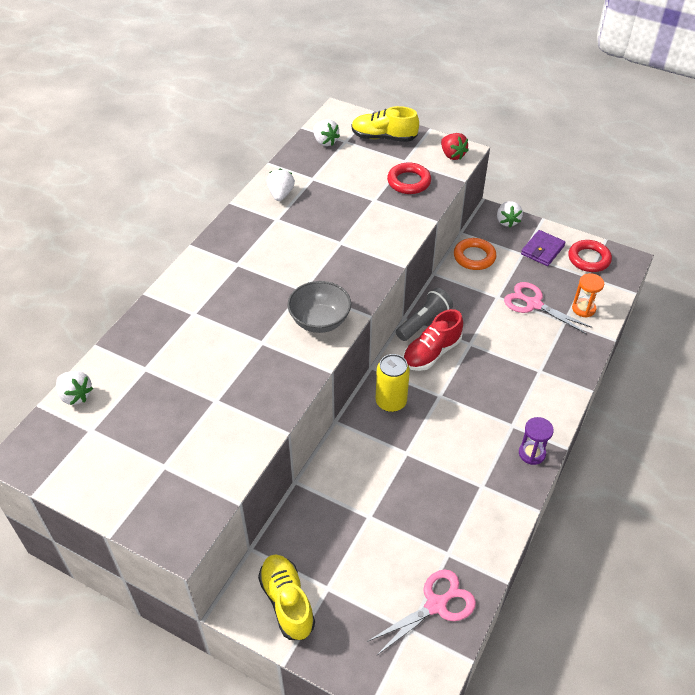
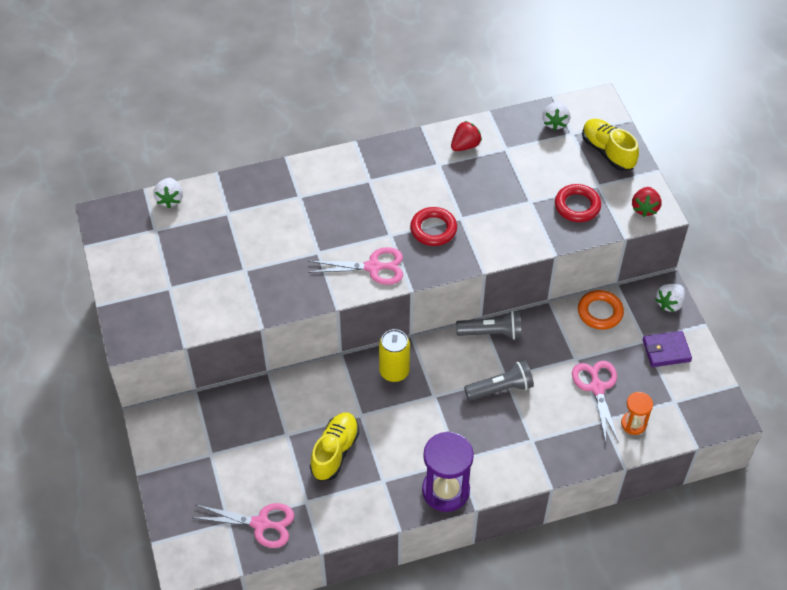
camera: 45 degrees right, 5 degrees up
yellow shoe [258,554,315,640] -> yellow shoe moved to [310,412,359,481]
white strawberry [267,169,295,201] -> red strawberry [451,121,482,151]
grey bowl [287,281,351,333] -> pink scissors [308,247,403,285]
red shoe [403,309,463,371] -> none
purple hourglass [519,417,554,465] -> purple hourglass [422,431,474,512], size x1.81
red ring [568,240,612,272] -> red ring moved to [410,207,457,246]
none -> grey flashlight [464,361,534,401]

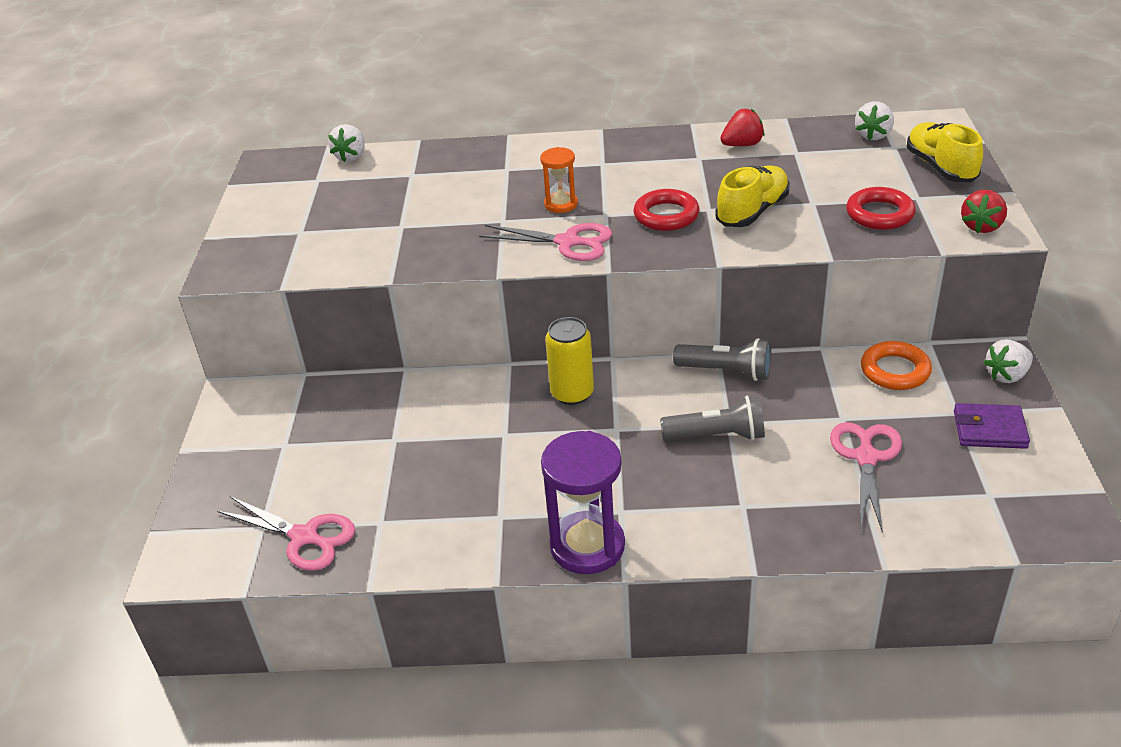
camera: 20 degrees right, 15 degrees down
yellow shoe [310,412,359,481] -> yellow shoe moved to [715,165,790,227]
orange hourglass [621,392,653,435] -> orange hourglass moved to [540,147,578,213]

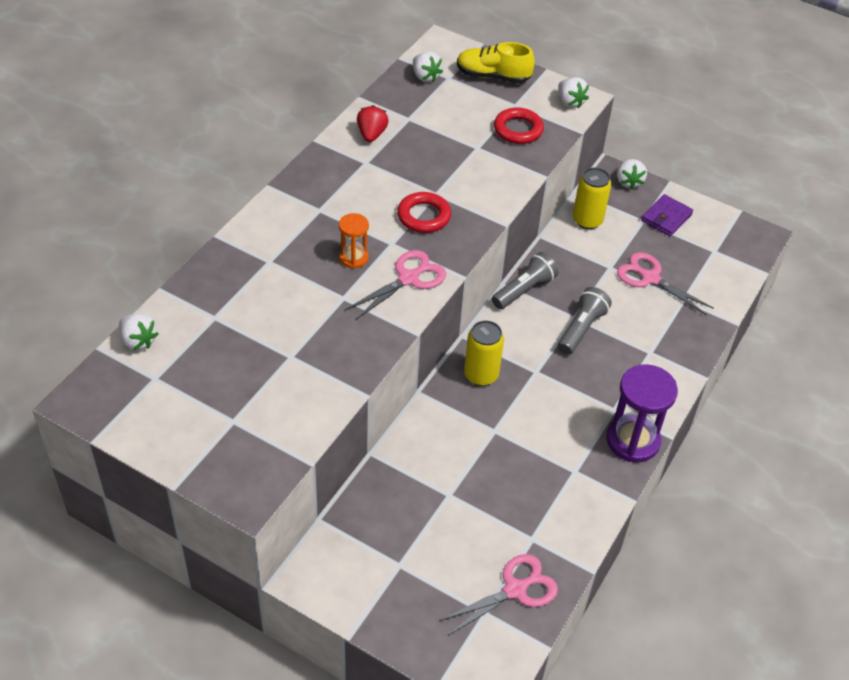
camera: 65 degrees left, 10 degrees up
yellow shoe [715,165,790,227] -> none
orange ring [861,341,932,390] -> yellow can [573,168,611,229]
red strawberry [961,190,1007,233] -> white strawberry [558,77,589,108]

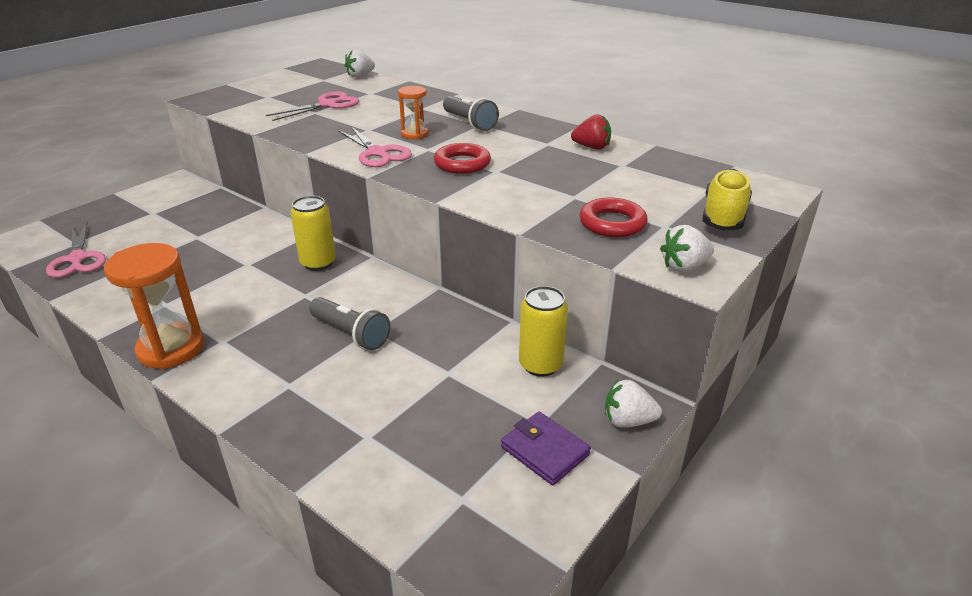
camera: 100 degrees right, 15 degrees down
white strawberry [413,52,443,82] -> none
grey flashlight [492,252,559,309] -> grey flashlight moved to [443,96,499,131]
purple hourglass [606,364,678,462] -> orange hourglass [104,243,205,369]
pink scissors [617,252,714,316] -> pink scissors moved to [266,91,359,121]

